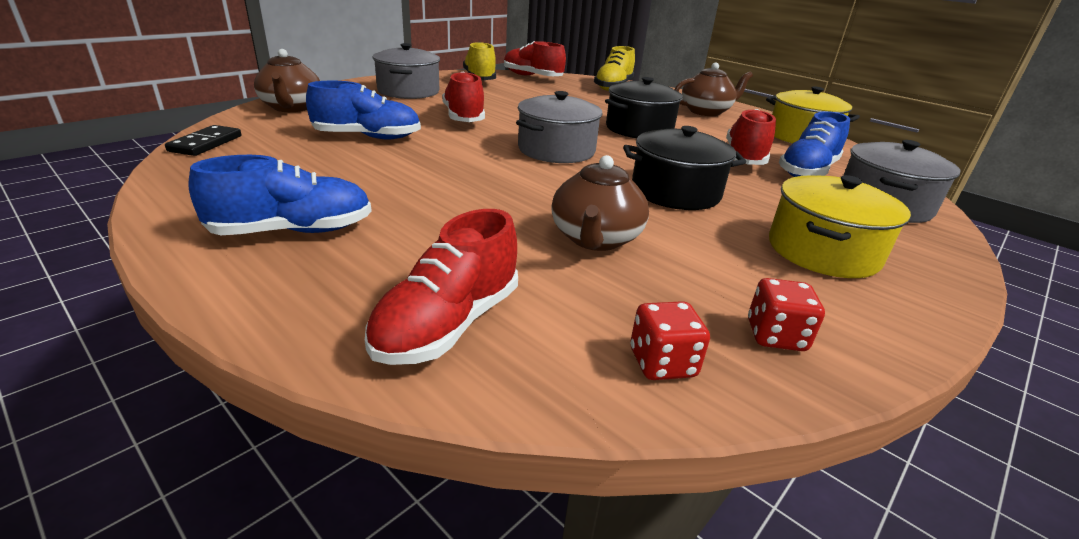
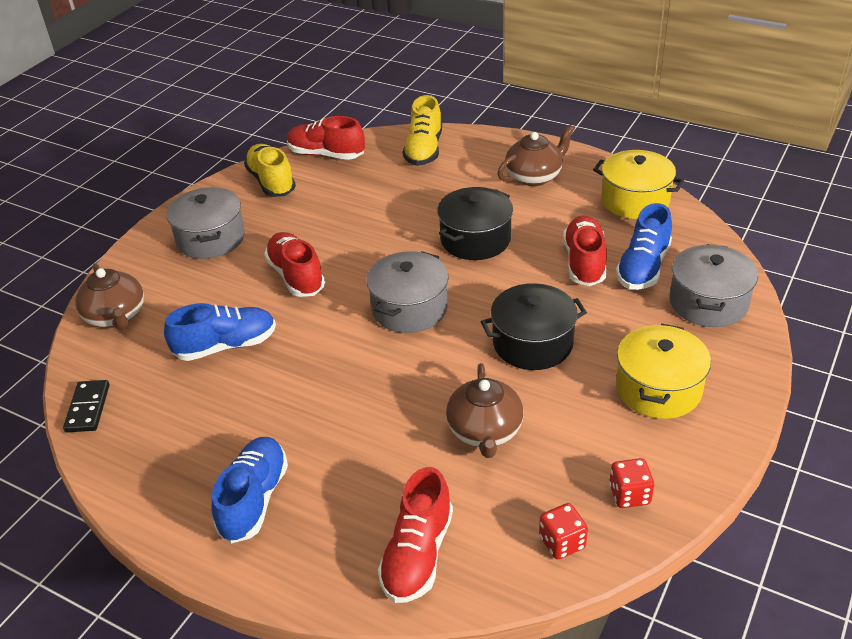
camera: 10 degrees left, 10 degrees up
blue shoe [188,155,372,235] -> blue shoe turned 45 degrees counterclockwise [212,437,288,544]

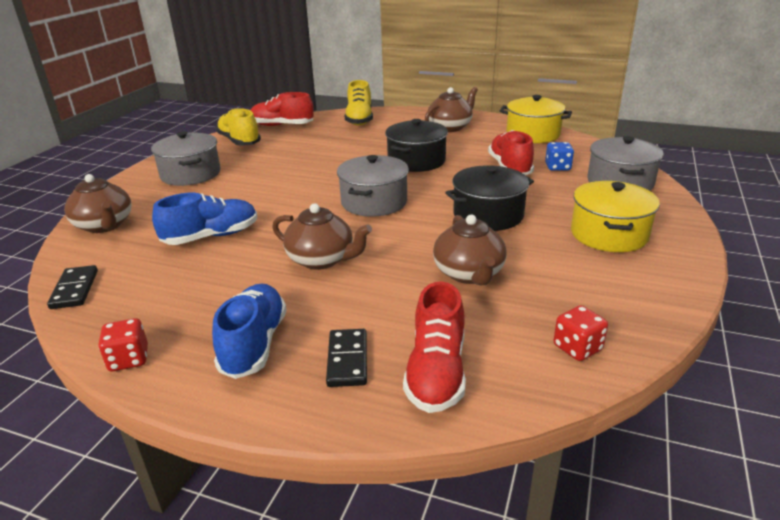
camera: 10 degrees left, 10 degrees down
red shoe [264,232,325,297] -> none
red dice [609,458,654,508] -> red dice moved to [98,318,148,371]
blue shoe [616,203,672,290] -> blue dice [545,142,574,171]
none -> brown teapot [272,203,372,270]
none -> black domino [326,329,367,387]

